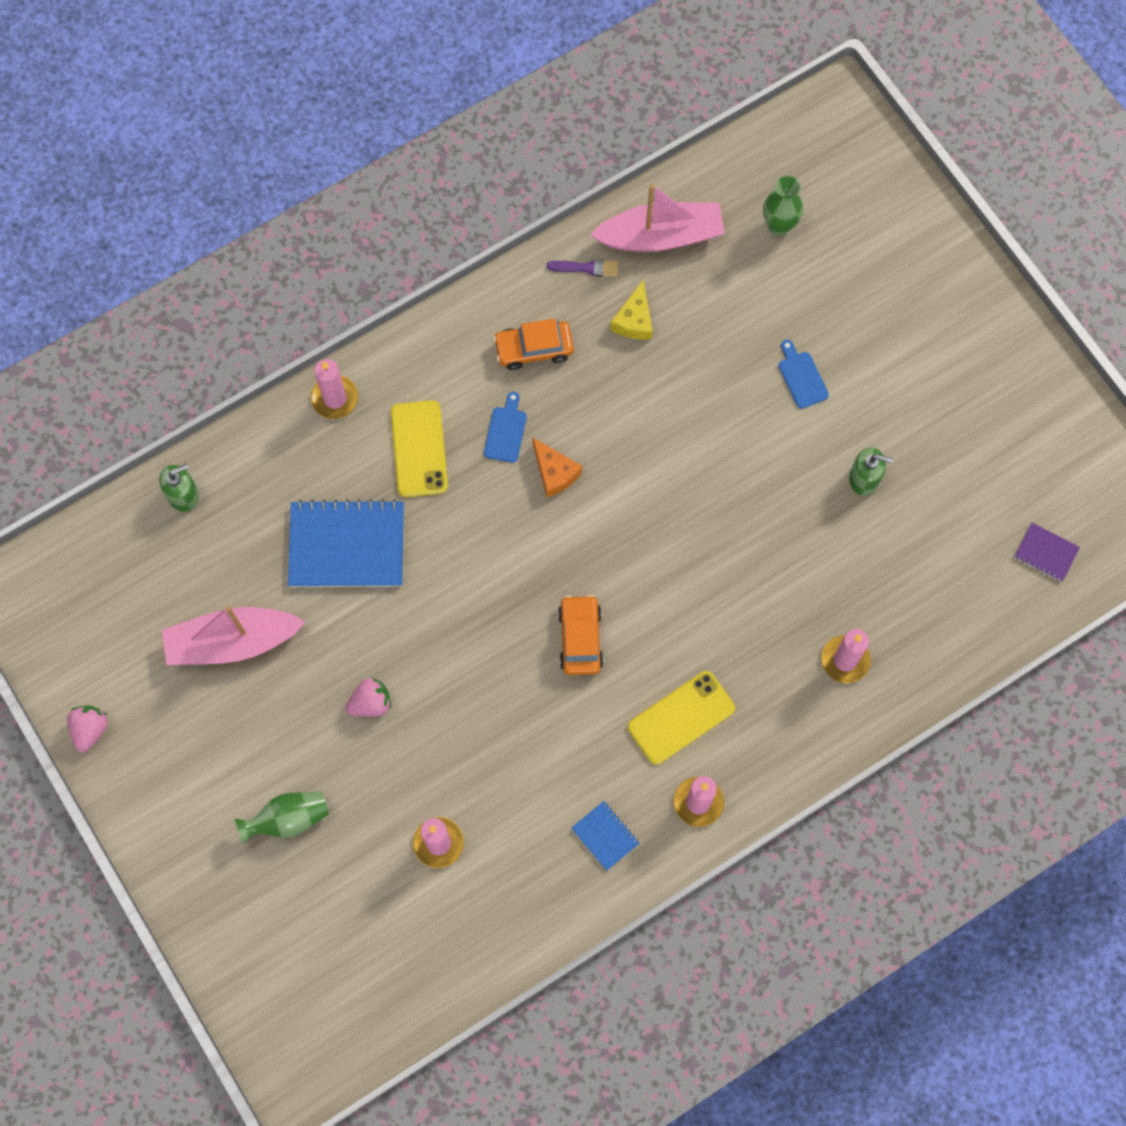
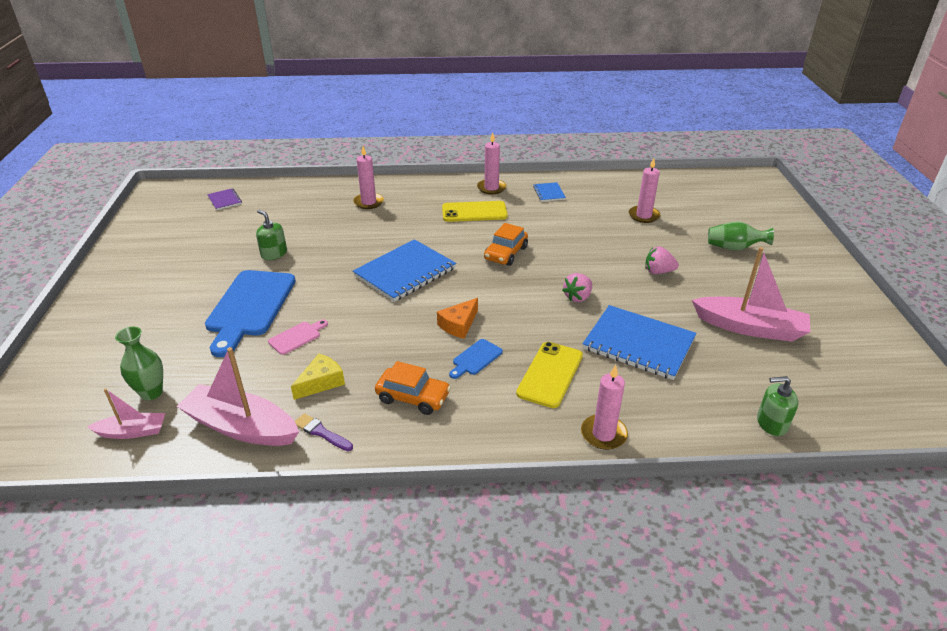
camera: 150 degrees left, 35 degrees down
pink strawberry [67,705,108,752] -> pink strawberry moved to [562,273,592,302]
orange cheese [533,438,582,497] -> orange cheese turned 135 degrees counterclockwise [437,298,478,339]
blue cutting board [778,340,829,409] -> blue cutting board [205,270,296,357], size x2.26
none -> pink boat [87,388,165,439]
none -> pink cutting board [268,319,328,355]
none -> blue notebook [353,239,456,302]

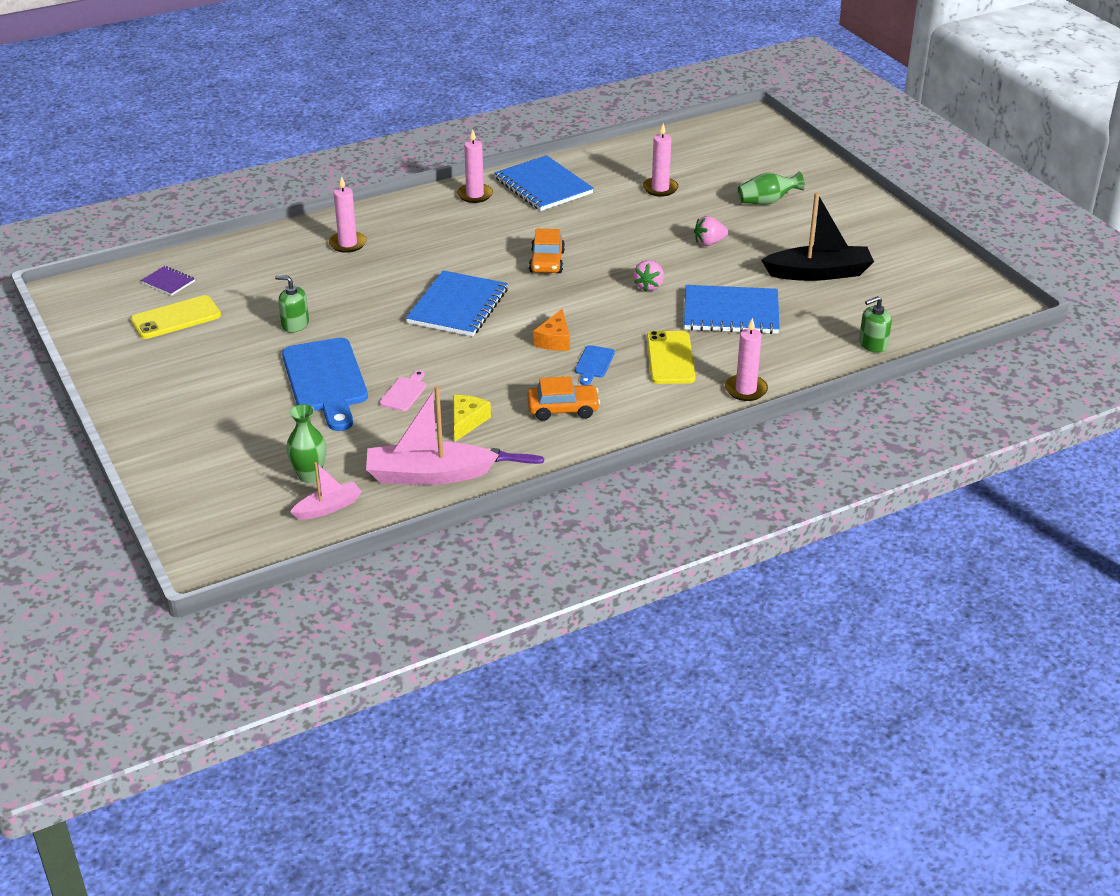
camera: 25 degrees left, 0 degrees up
yellow phone [442,201,508,222] -> yellow phone moved to [131,295,221,339]
blue notebook [533,182,566,202] -> blue notebook [494,155,594,211], size x2.13
pink boat [692,247,810,342] -> black boat [761,192,874,281]

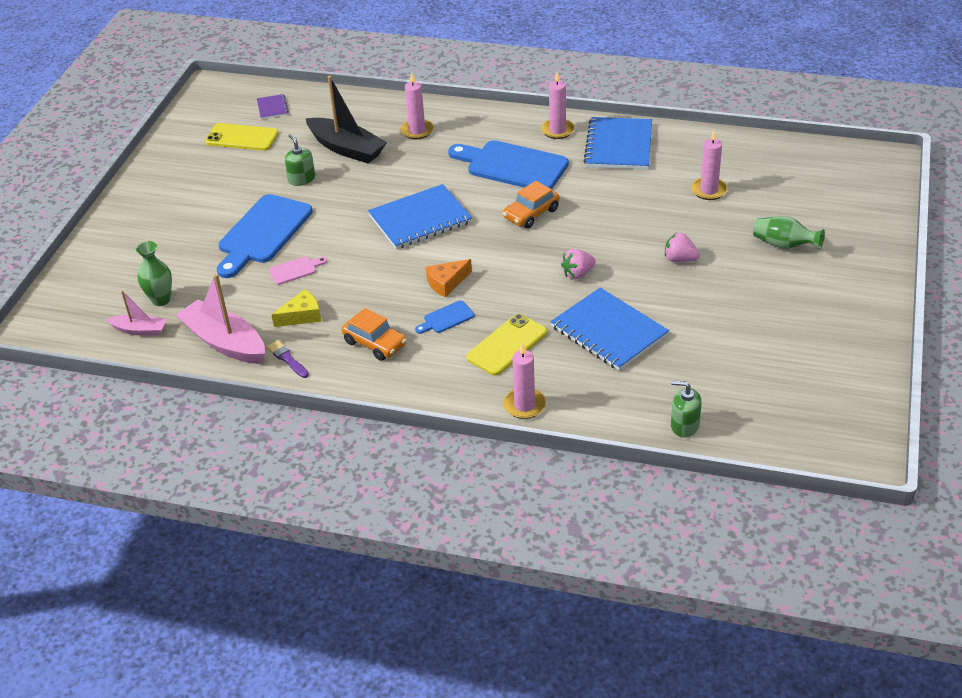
camera: 45 degrees right, 5 degrees up
black boat [761,192,874,281] -> black boat moved to [305,76,387,163]
none -> blue cutting board [448,140,569,189]

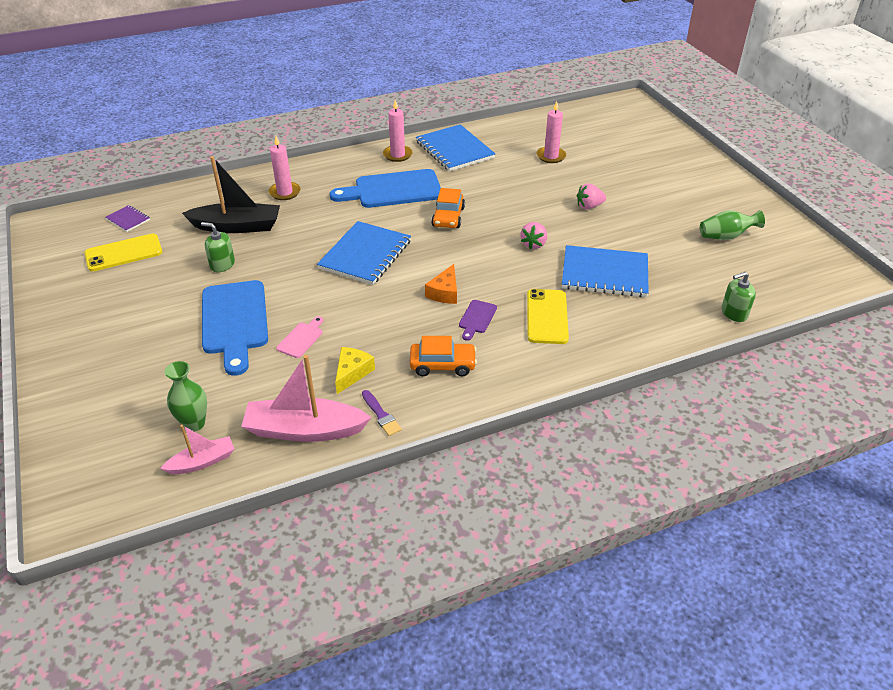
camera: 40 degrees left, 0 degrees up
purple brush [267,340,309,378] -> purple brush turned 135 degrees counterclockwise [362,390,402,436]
blue cutting board [415,300,475,334] -> purple cutting board [459,300,497,341]
pink candle [503,342,546,419] -> none
green vase [753,216,825,249] -> green vase moved to [700,210,765,240]

